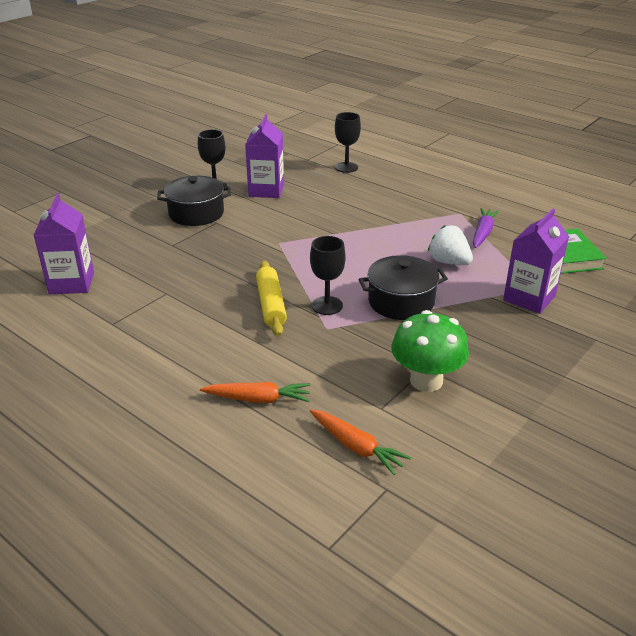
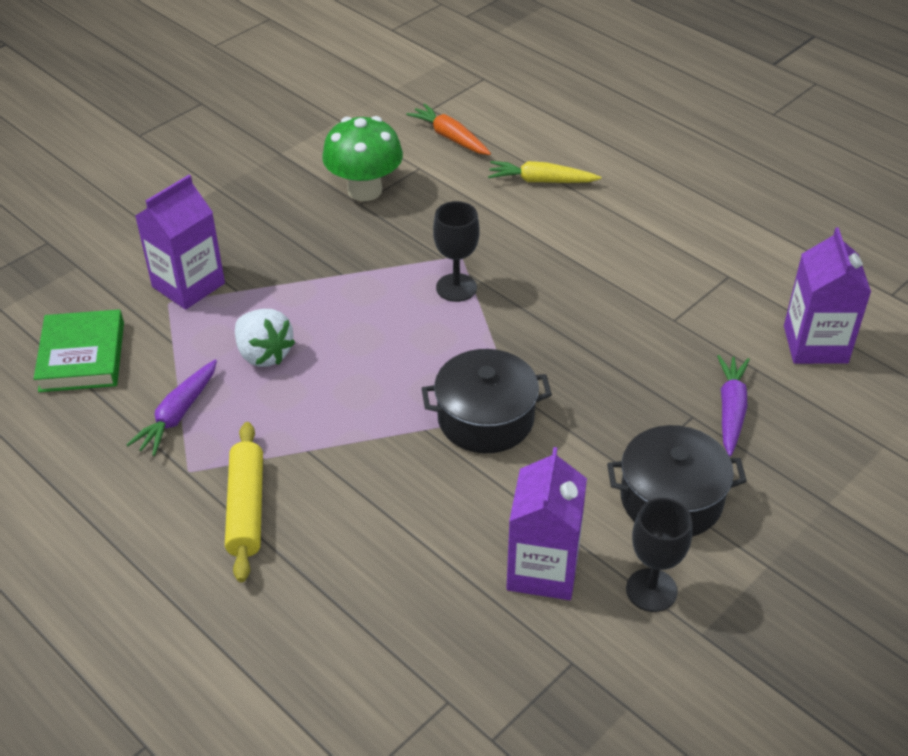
camera: 175 degrees left, 10 degrees up
orange carrot [200,382,311,403] -> yellow carrot [488,161,601,183]
yellow rolling pin [256,261,287,336] -> yellow rolling pin moved to [225,422,263,582]
black goblet [335,112,361,173] -> none
black pot [358,255,448,320] -> black pot moved to [421,349,552,453]
none -> purple carrot [717,355,750,456]

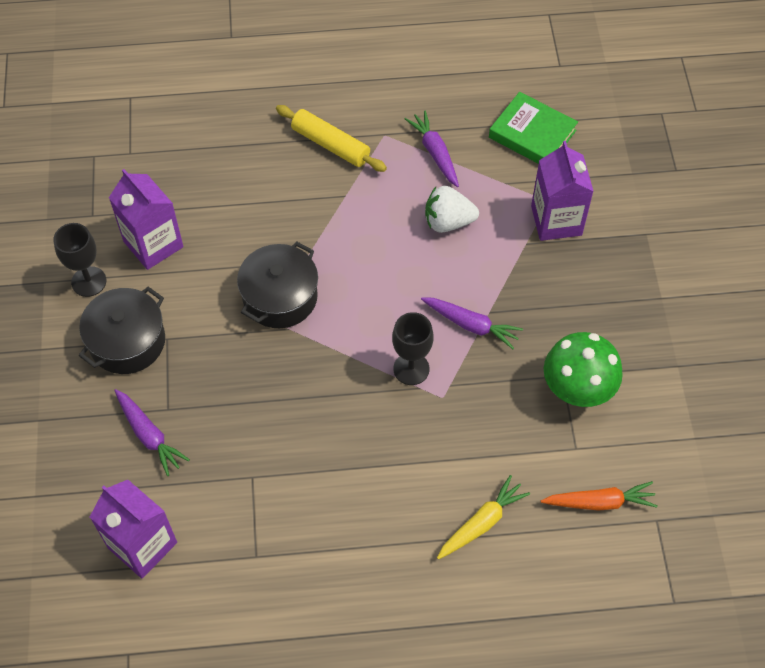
camera: 130 degrees right, 15 degrees up
none -> purple carrot [421,297,523,349]

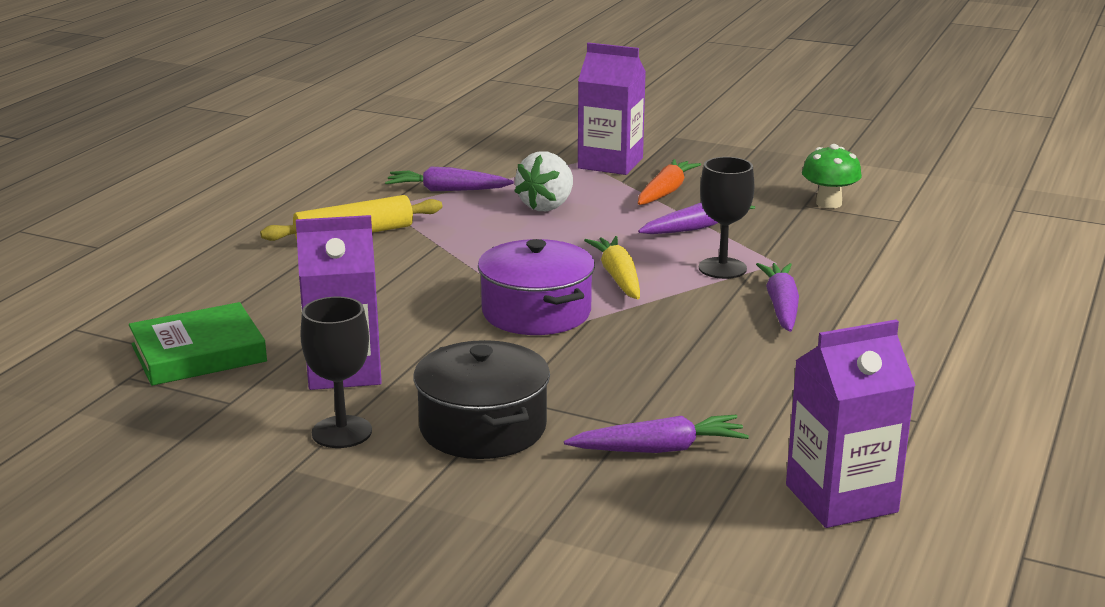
camera: 60 degrees left, 35 degrees down
black pot [237,242,318,328] -> purple pot [478,239,595,335]
yellow carrot [437,475,530,560] -> yellow carrot moved to [584,236,640,299]
green book [489,92,578,164] -> green book moved to [129,302,267,386]
orange carrot [541,481,658,511] -> orange carrot moved to [638,159,701,205]
green mushroom [544,332,623,407] -> green mushroom [802,144,862,208], size x0.64
none -> purple carrot [756,263,799,332]

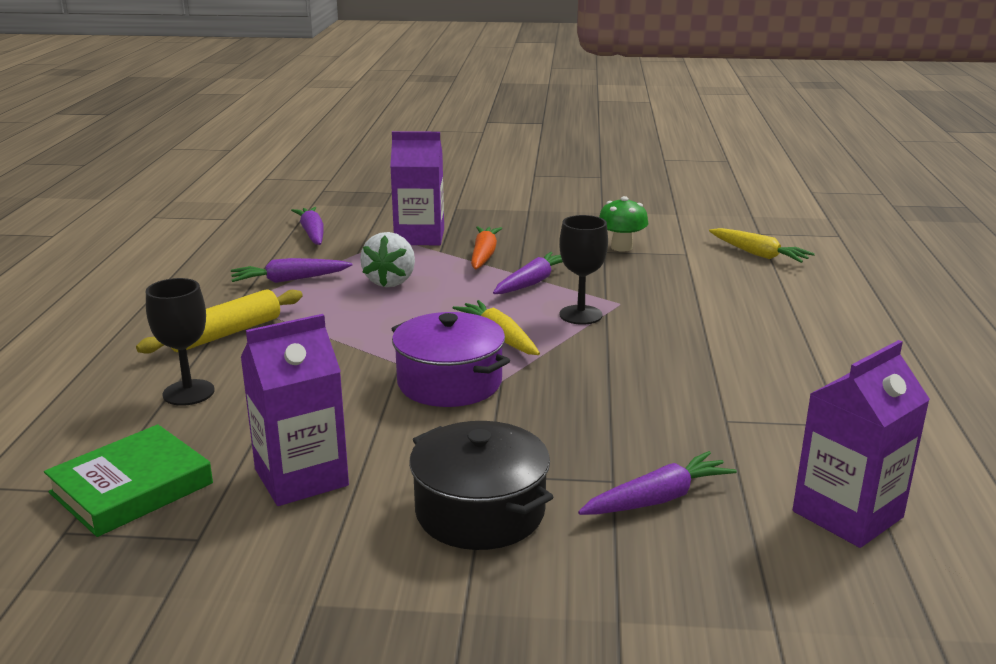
camera: 20 degrees left, 0 degrees up
black goblet [300,296,372,448] -> black goblet moved to [146,278,215,406]
purple carrot [756,263,799,332] -> purple carrot moved to [291,207,324,245]
none -> yellow carrot [709,228,815,263]

